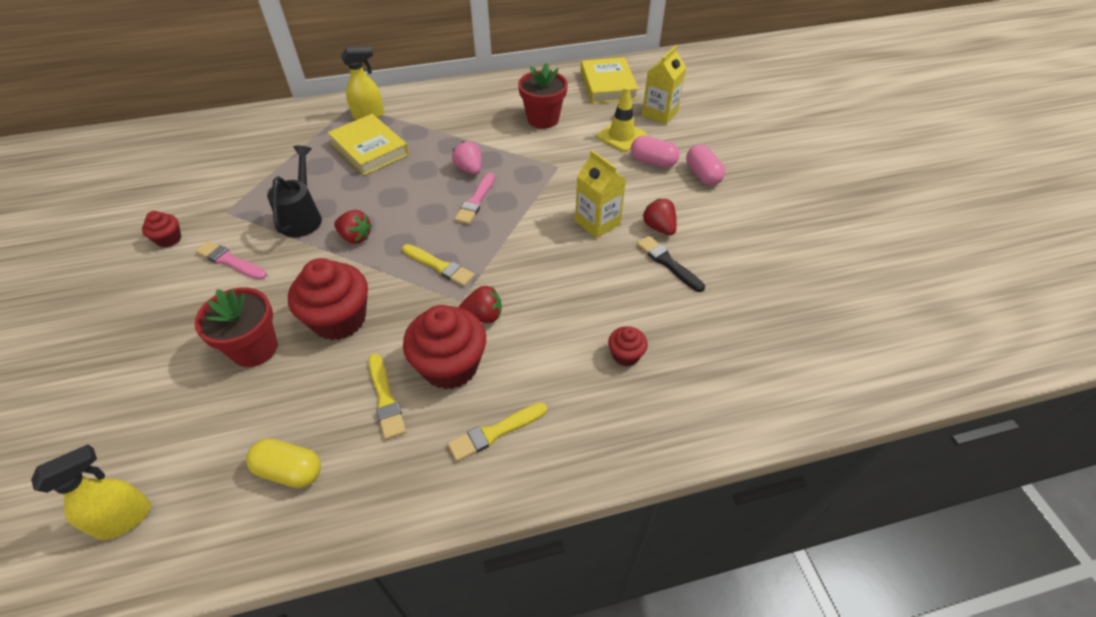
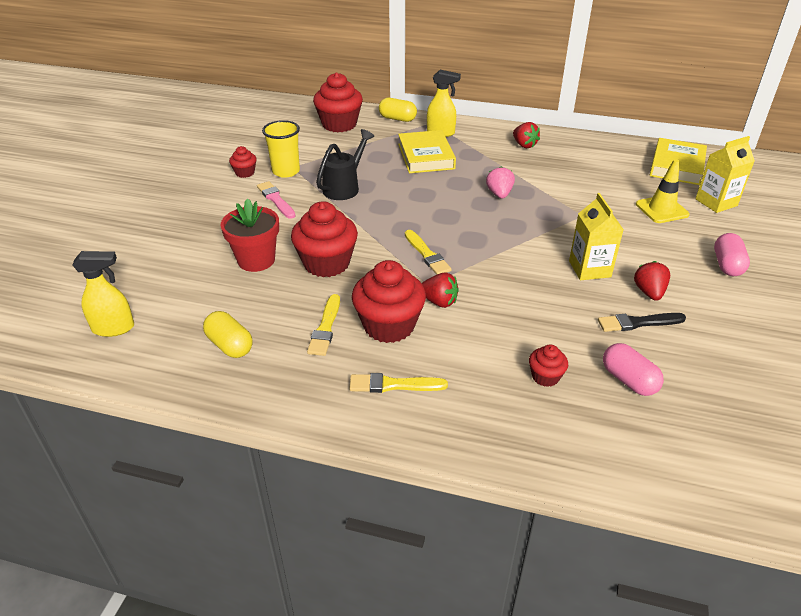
camera: 30 degrees right, 10 degrees down
red strawberry [334,210,372,244] -> red strawberry moved to [513,122,540,148]
pink brush [454,173,495,224] -> none
red flower pot [518,63,568,129] -> none
pink capsule [631,136,680,168] -> pink capsule moved to [603,343,664,396]
black brush [636,236,705,292] -> black brush turned 90 degrees counterclockwise [598,313,686,332]
none -> yellow cup [262,120,300,178]
none -> red cupcake [313,72,363,132]
none -> yellow capsule [379,98,417,122]

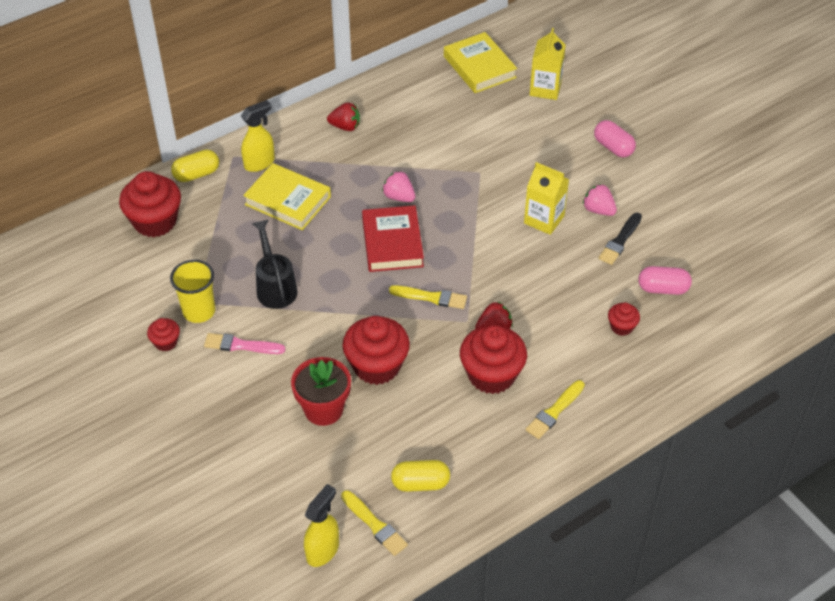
camera: 50 degrees left, 10 degrees up
yellow brush [307,294,340,356] -> yellow brush moved to [341,490,408,556]
red strawberry [634,261,670,301] -> pink strawberry [583,184,617,216]
yellow traffic cone [636,159,690,223] -> none
none -> red book [362,205,424,272]

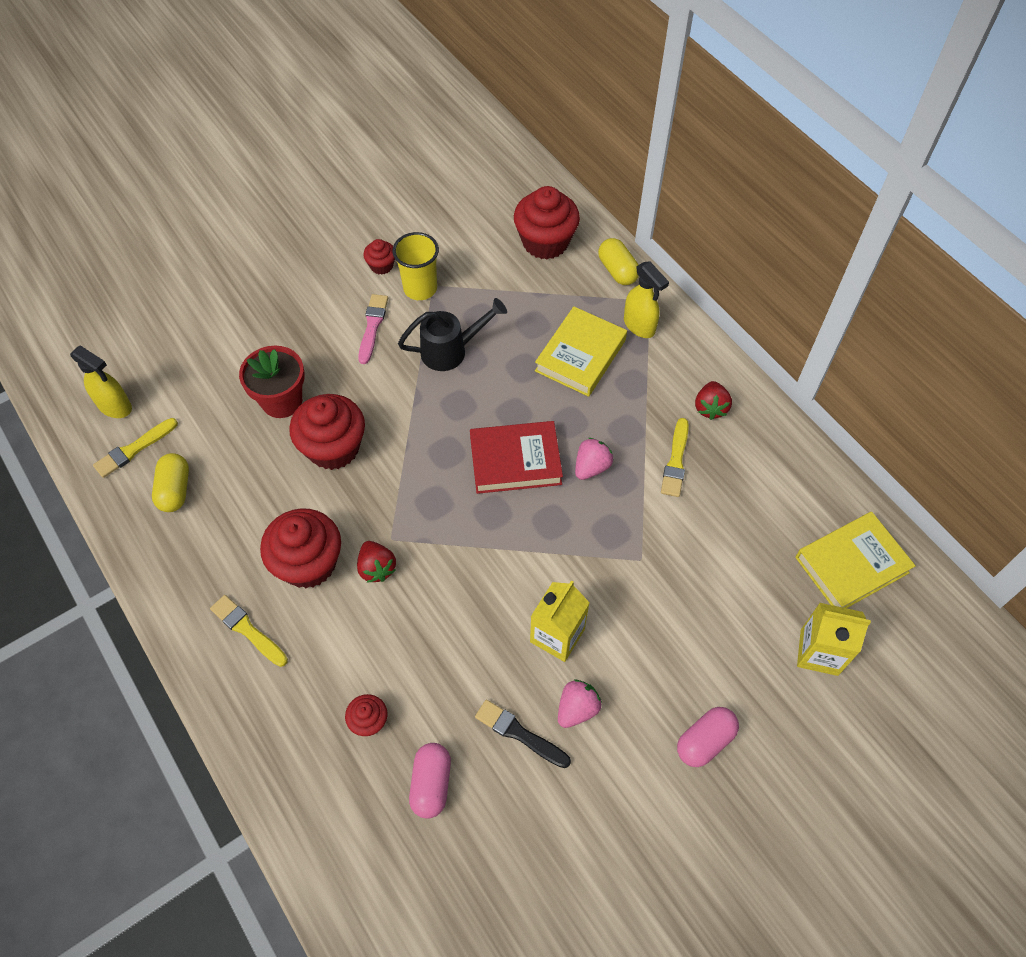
camera: 90 degrees right, 10 degrees up
yellow brush [389,285,467,309] -> yellow brush moved to [661,418,689,497]

